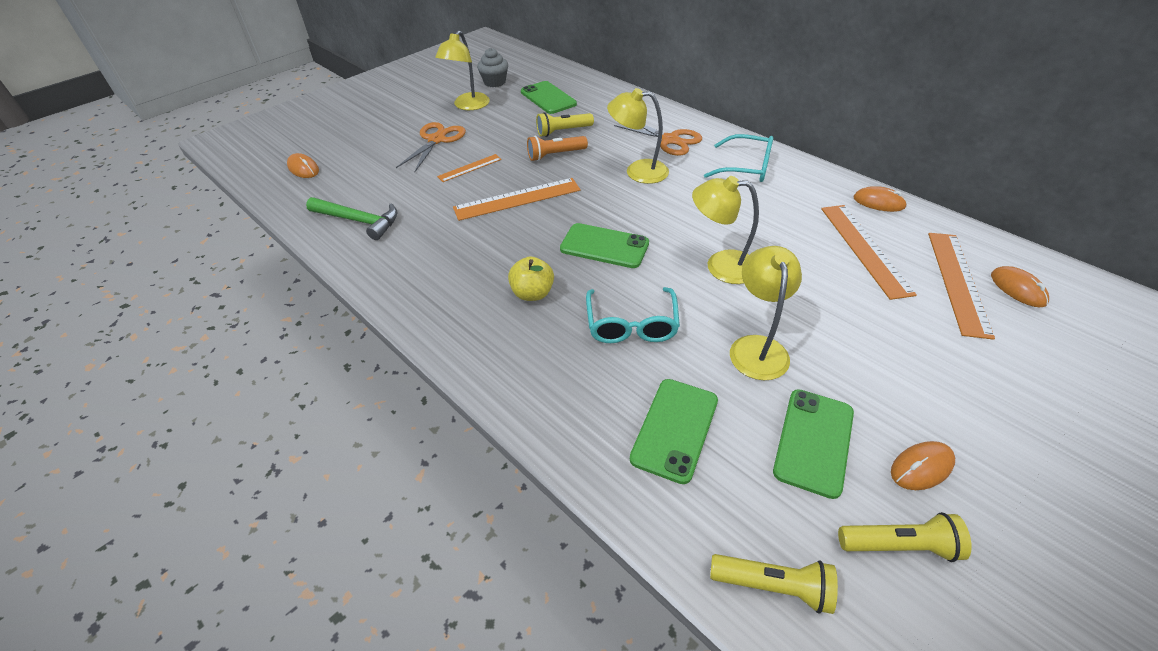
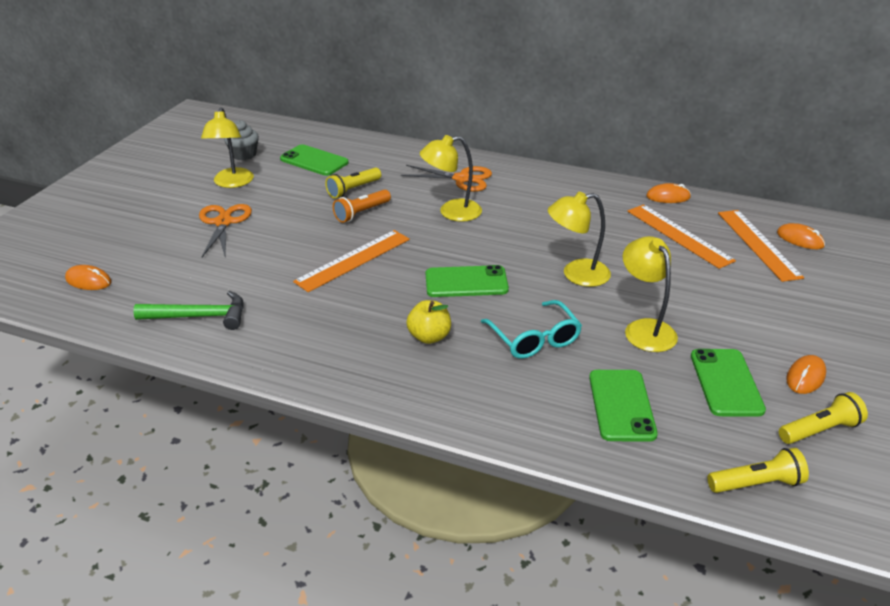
camera: 25 degrees left, 10 degrees down
orange ruler [437,154,502,182] -> none
turquoise glasses [704,134,773,182] -> none

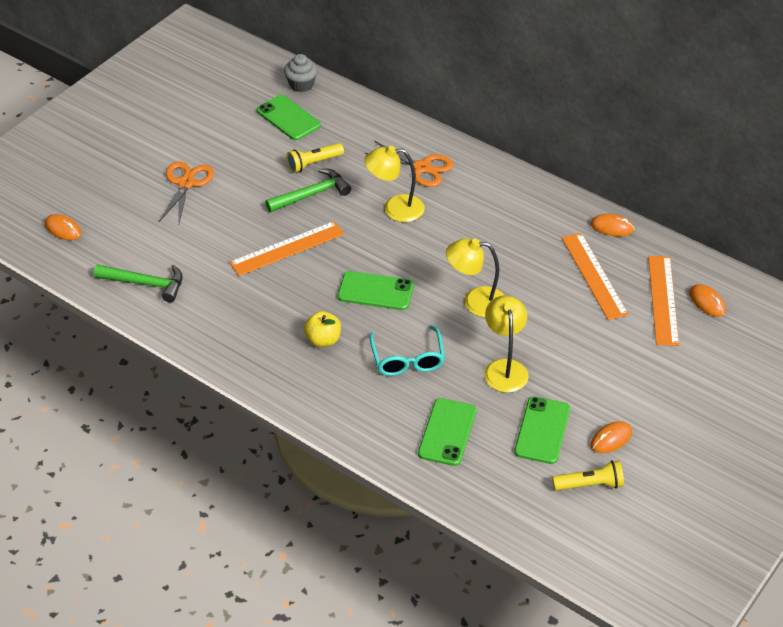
camera: 15 degrees right, 10 degrees up
yellow lamp [201,108,254,188] -> none
grey cupcake [224,120,259,160] -> grey cupcake moved to [284,54,318,92]
orange flashlight [333,189,391,223] -> green hammer [265,168,351,212]
yellow flashlight [707,448,809,493] -> none

